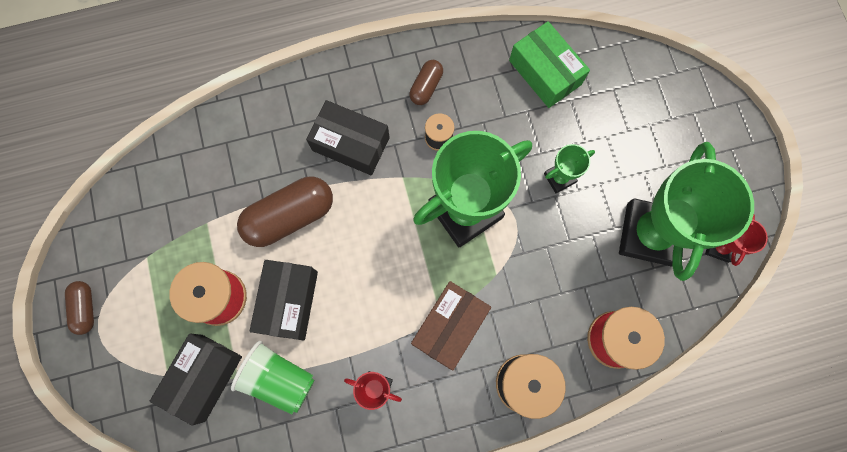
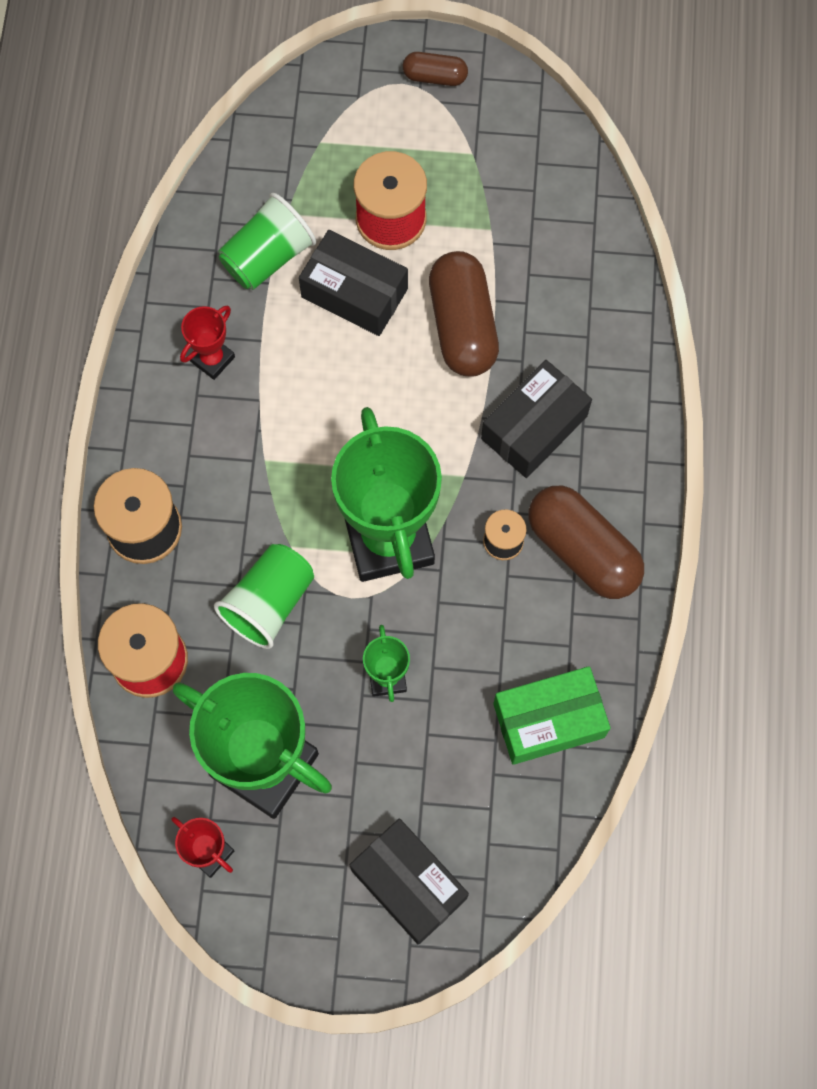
camera: 110 degrees right, 5 degrees down
black box [150,333,242,426] -> black box moved to [350,819,469,945]
brown capsule [409,60,443,105] -> brown capsule [529,486,644,599], size x1.90
brown box [411,281,491,370] -> none
none -> green cup [214,544,314,649]

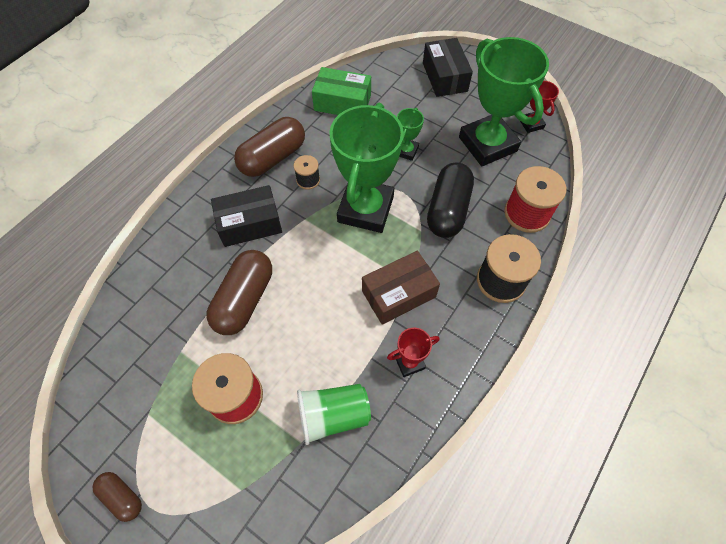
camera: 150 degrees left, 10 degrees down
green cup [214,544,314,649] -> black capsule [427,162,474,238]
black box [299,230,408,336] -> none
brown capsule [529,486,644,599] -> brown capsule turned 60 degrees clockwise [234,117,305,177]
none -> brown box [362,251,440,325]

